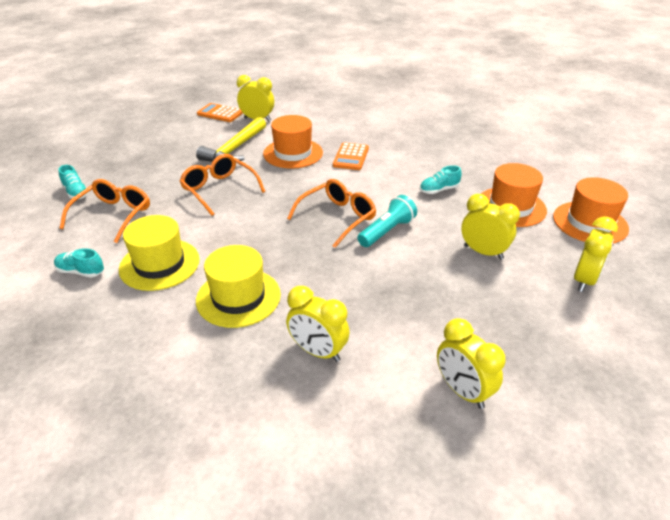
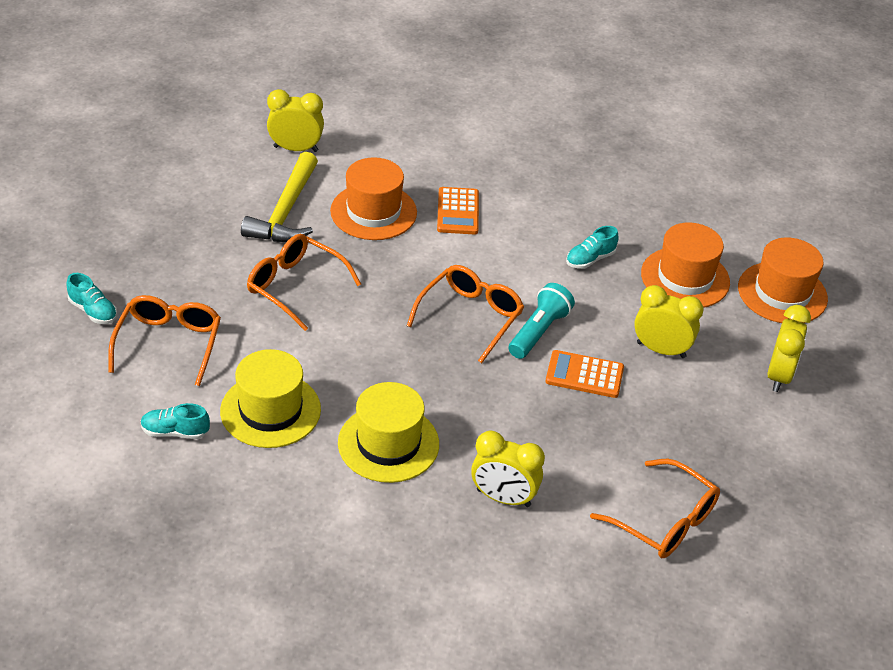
camera: 15 degrees left, 5 degrees up
orange calculator [197,103,243,122] -> orange calculator moved to [545,350,624,398]
yellow clock [437,318,506,409] -> orange glasses [590,459,720,558]

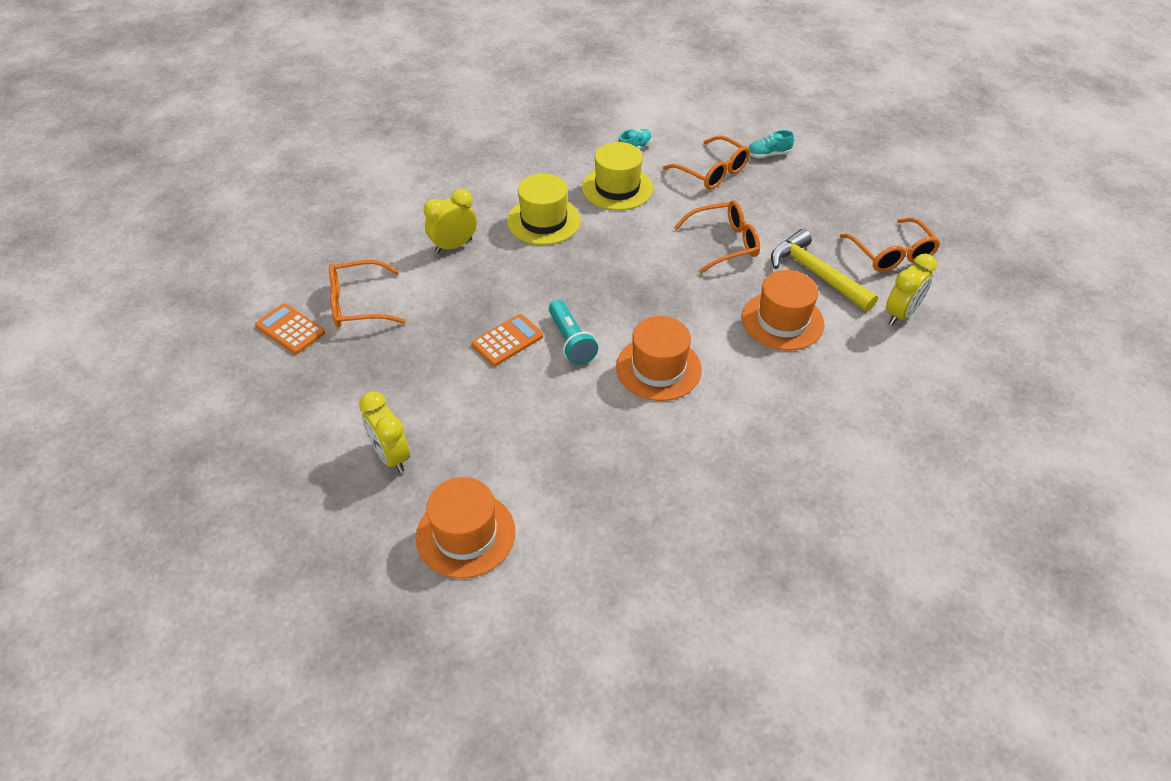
camera: 130 degrees right, 5 degrees up
orange glasses [407,265,524,363] -> orange glasses moved to [840,218,940,272]
orange calculator [437,187,479,235] -> orange calculator moved to [255,303,325,354]
turquoise shoe [566,226,619,269] -> none
yellow clock [634,285,704,358] -> none
orange hat [641,223,730,308] -> orange hat moved to [616,316,702,401]

